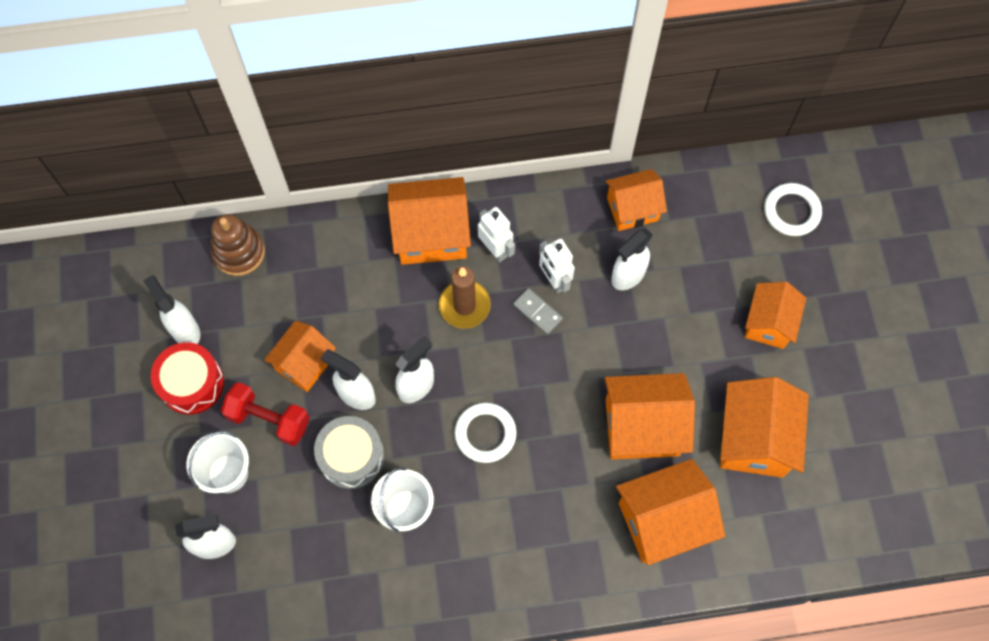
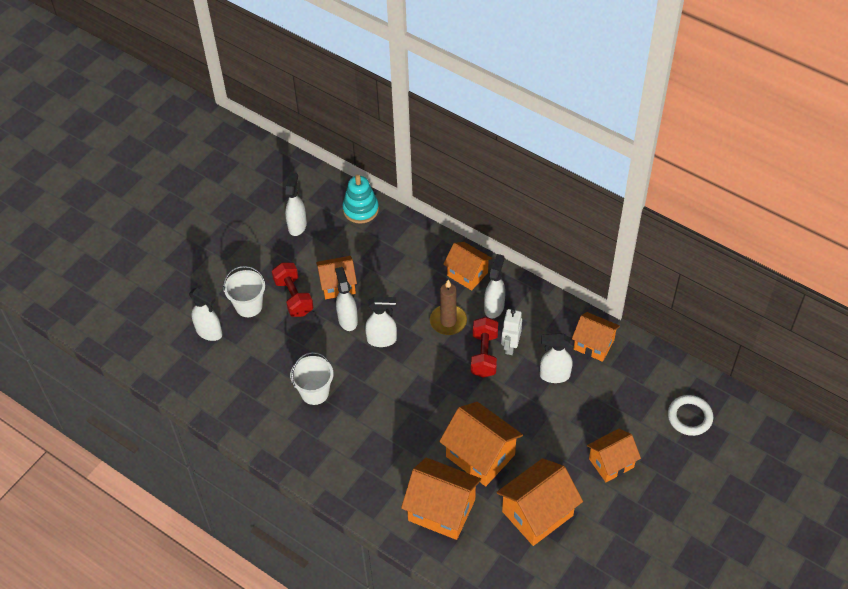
camera: 45 degrees right, 15 degrees down
red drum [151,342,224,414] -> none
brown stacking toy [211,214,265,276] -> turquoise stacking toy [343,175,379,224]
grey drum [314,416,384,489] -> none
orange house [388,177,471,265] -> orange house [443,242,492,291], size x0.65
white ring [455,403,517,463] -> none
white robot [478,207,515,262] -> white spray bottle [484,254,506,318]
grey domino [513,288,563,335] -> red dumbbell [471,317,498,378]

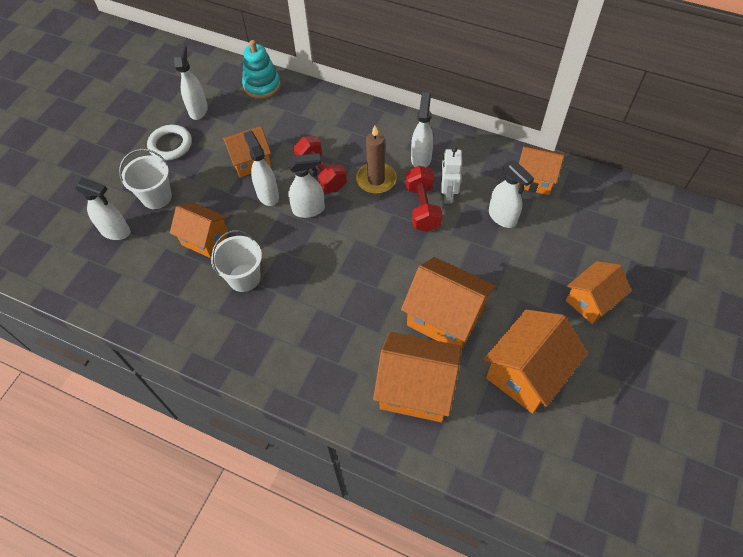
camera: 10 degrees left, 5 degrees up
red dumbbell [272,262,314,317] -> red dumbbell moved to [293,136,347,193]
orange house [443,242,492,291] -> orange house moved to [170,203,228,258]
white spray bottle [540,333,573,383] -> white spray bottle turned 120 degrees counterclockwise [489,161,534,228]
white ring [668,395,713,436] -> white ring moved to [147,125,192,160]

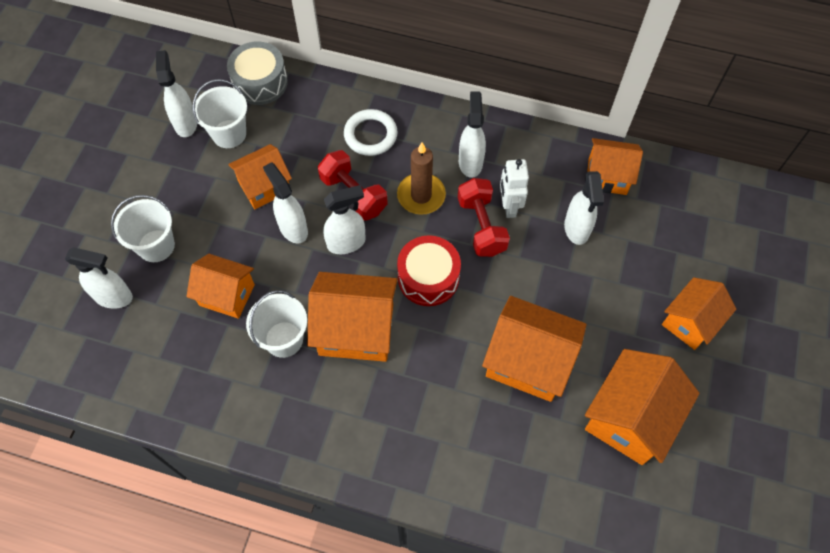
camera: 10 degrees left, 5 degrees up
white ring [147,125,192,160] -> white ring moved to [344,109,398,156]
turquoise stacking toy [242,40,281,99] -> grey drum [227,41,288,105]
orange house [373,332,461,422] -> orange house moved to [307,272,397,362]
white spray bottle [489,161,534,228] -> white spray bottle turned 45 degrees clockwise [564,171,604,245]
none -> white bucket [193,79,247,148]
none -> red drum [397,235,461,306]

